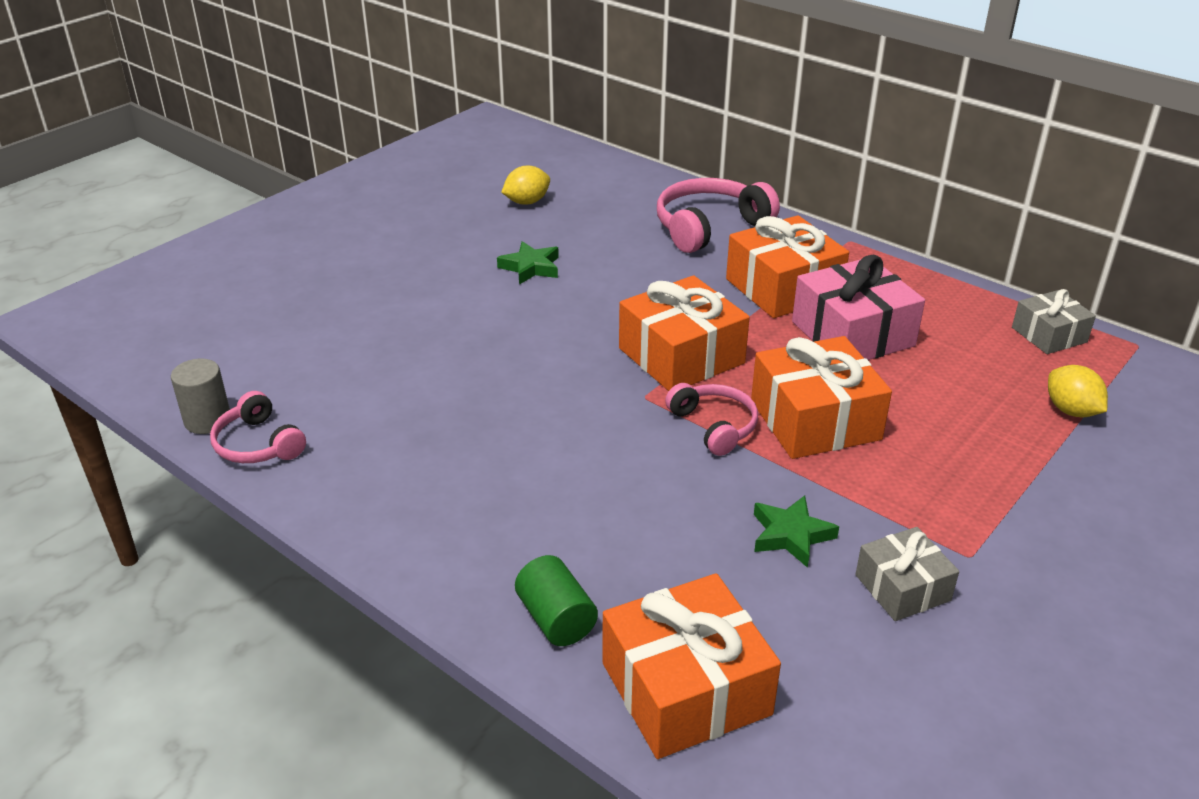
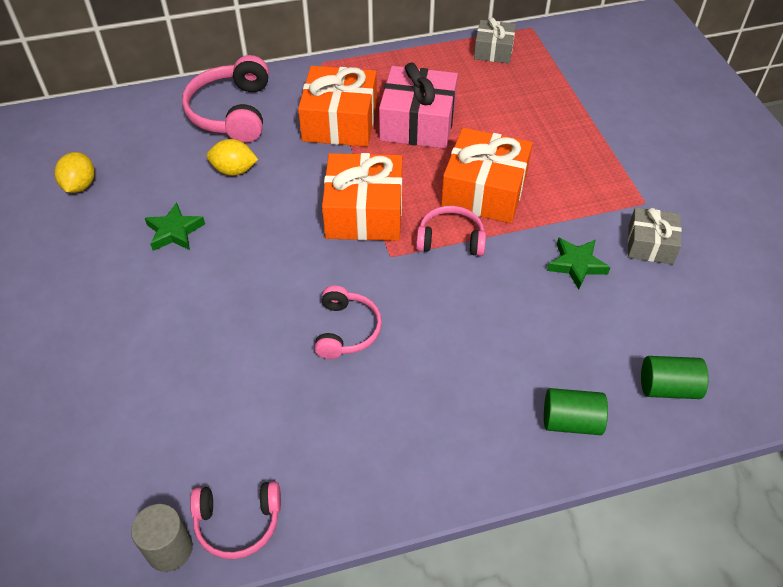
camera: 55 degrees left, 15 degrees up
orange gift [603,573,781,759] -> green cylinder [641,356,709,399]
yellow lemon [1048,365,1108,417] -> yellow lemon moved to [207,139,258,176]
none -> pink headphones [315,286,382,359]

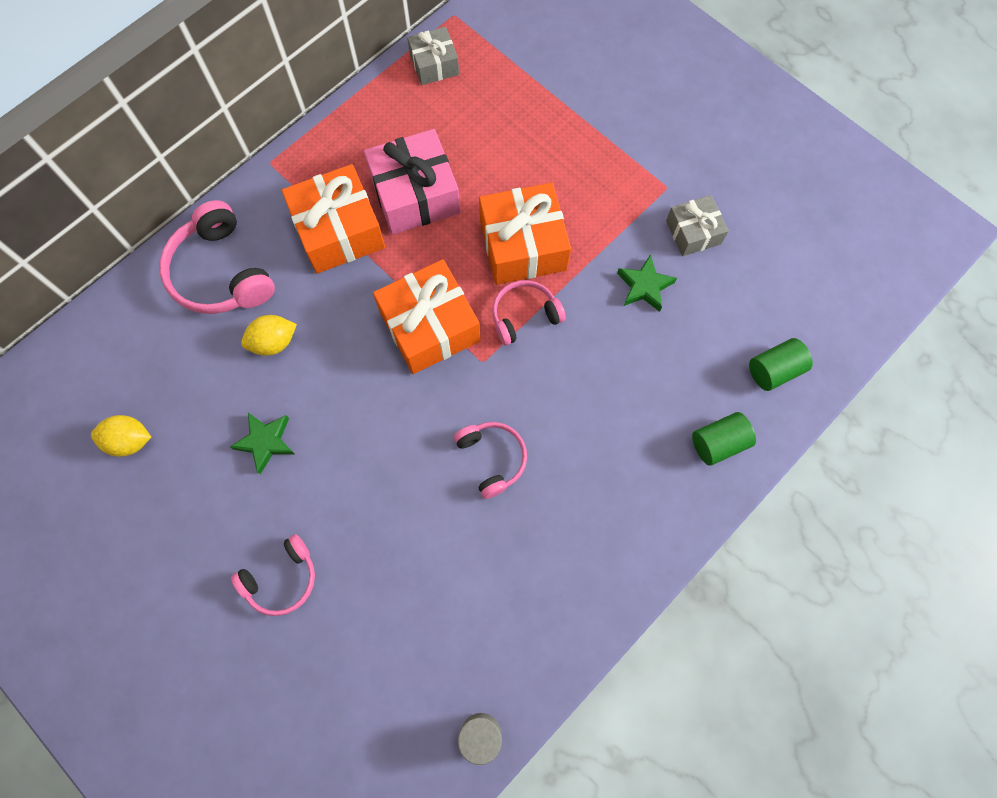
camera: 30 degrees left, 20 degrees up
yellow lemon [55,152,94,193] -> yellow lemon turned 60 degrees counterclockwise [91,415,151,457]
pink headphones [190,481,281,559] -> pink headphones moved to [231,534,315,616]

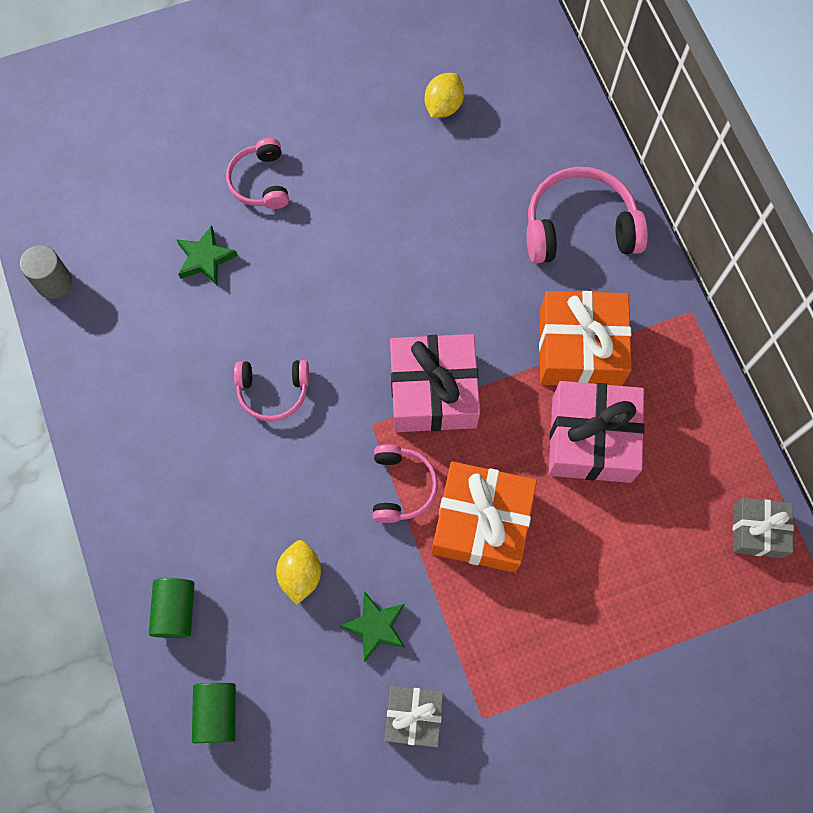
camera: 115 degrees right, 0 degrees up
green star [230,413,295,474] -> green star moved to [176,225,238,285]
yellow lemon [241,315,297,356] -> yellow lemon moved to [276,540,321,605]
orange gift [373,259,481,374] -> pink gift [390,334,480,432]

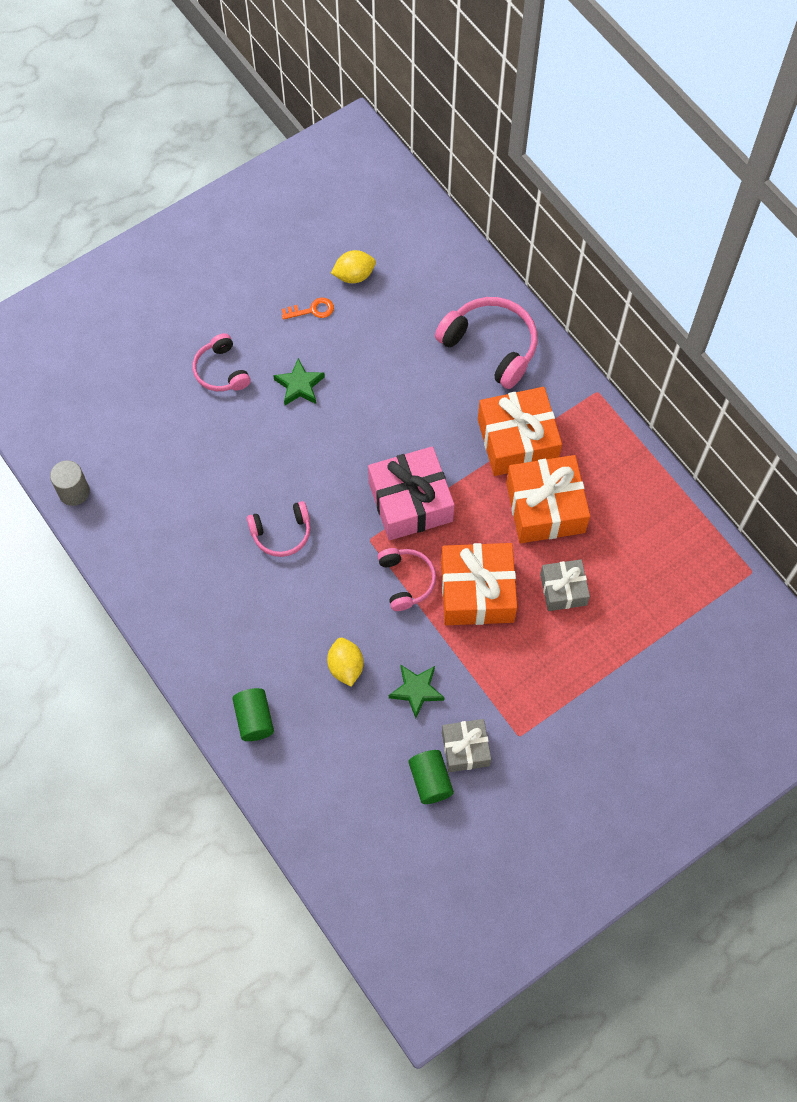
camera: 15 degrees left, 5 degrees down
green star [176,225,238,285] -> green star moved to [273,358,325,405]
green cylinder [192,683,236,743] -> green cylinder moved to [409,750,454,804]
yellow lemon [425,73,464,118] -> yellow lemon turned 60 degrees clockwise [331,250,376,283]
pink headphones [527,167,648,264] -> pink headphones turned 60 degrees clockwise [435,297,537,389]
pink gift [549,381,645,483] -> orange gift [506,455,590,543]
grey gift [733,498,794,558] -> grey gift moved to [540,559,590,611]
none -> orange key [281,298,334,320]

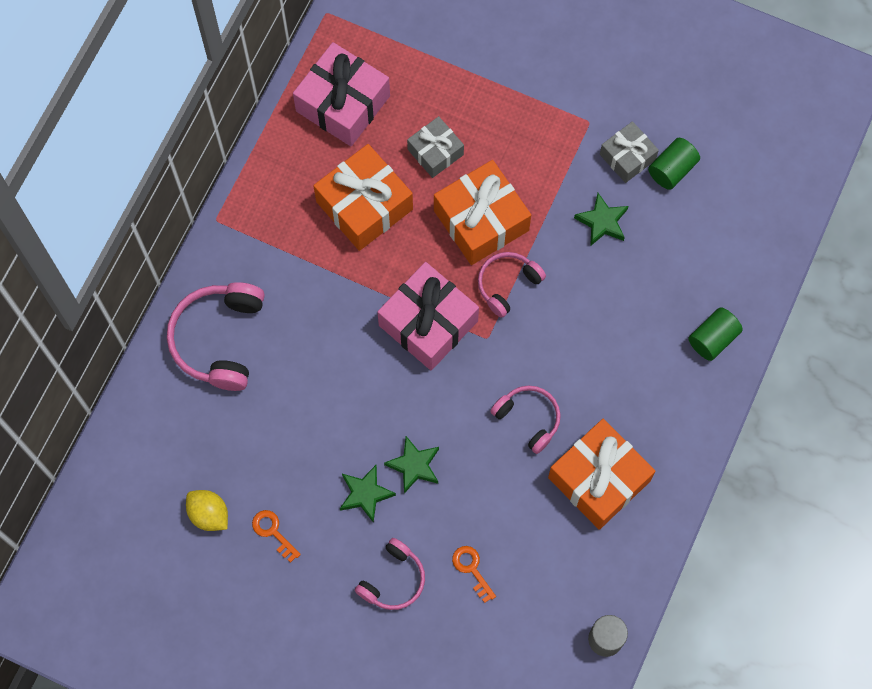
camera: 120 degrees left, 5 degrees up
yellow lemon [327,638,363,686] -> none
orange gift [478,387,562,476] -> orange gift moved to [548,419,655,530]
none -> pink gift [293,42,390,146]
none -> green star [384,436,439,493]
none -> orange key [452,546,496,603]

